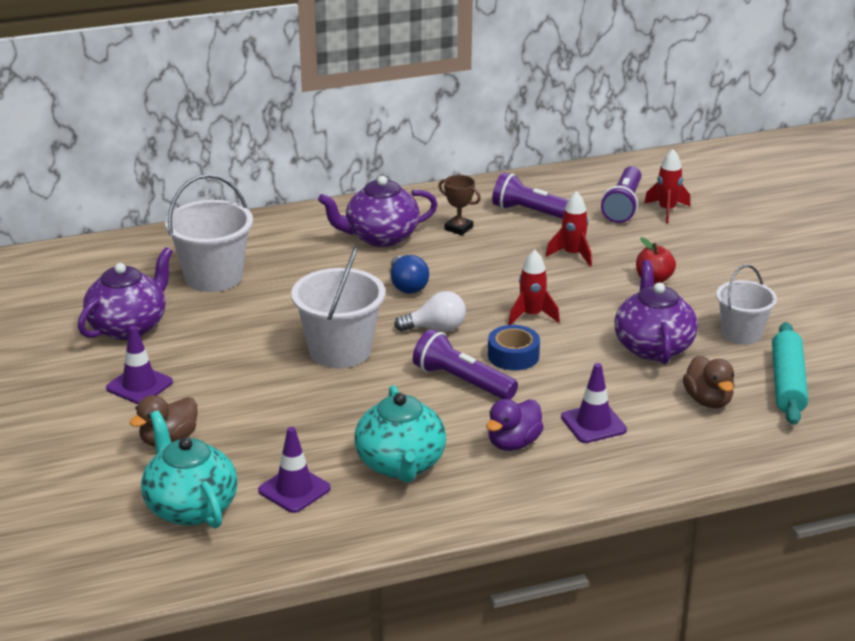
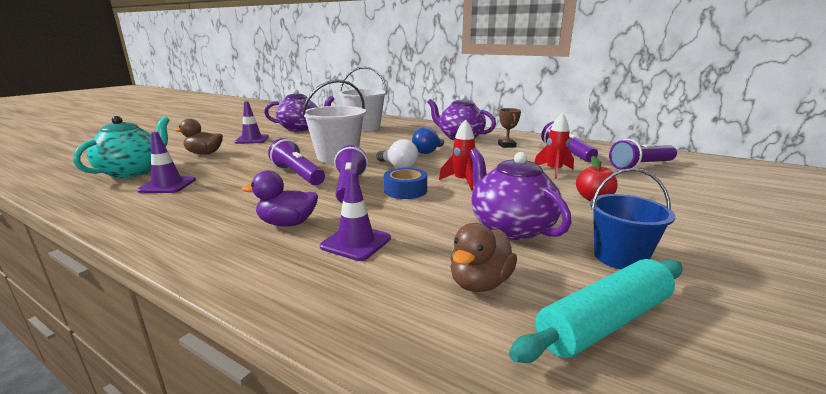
camera: 50 degrees right, 10 degrees down
turquoise teapot [354,385,446,483] -> none
purple teapot [614,260,698,364] -> purple teapot turned 75 degrees counterclockwise [470,148,571,240]
red rocket [644,149,690,223] -> none
white bucket [716,264,777,345] -> blue bucket [590,168,675,270]
none -> purple flashlight [268,138,325,185]

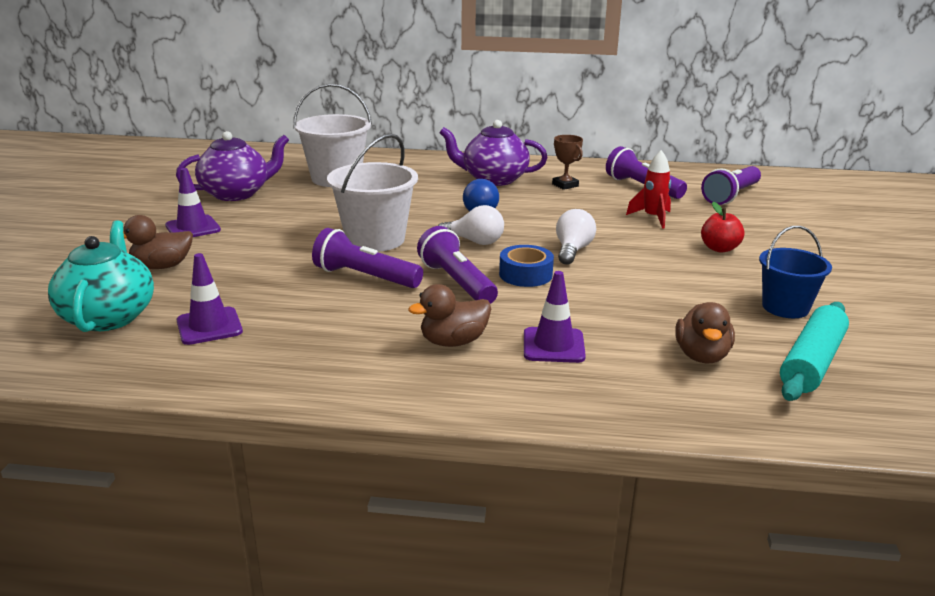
camera: 25 degrees left, 5 degrees up
purple duck [242,171,318,227] -> brown duck [408,284,491,347]
red rocket [439,119,476,190] -> white light bulb [556,209,596,265]
purple teapot [470,148,571,240] -> none

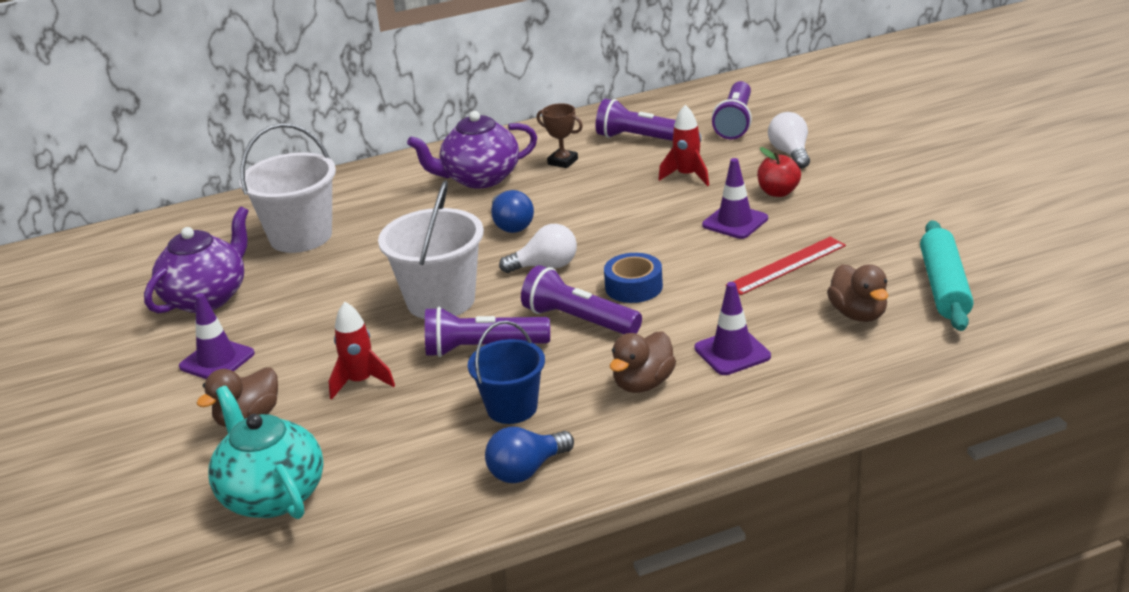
camera: 25 degrees left, 5 degrees up
purple traffic cone [177,253,243,345] -> purple traffic cone moved to [702,158,768,239]
white light bulb [556,209,596,265] -> white light bulb moved to [768,112,810,169]
blue bucket [759,226,832,318] -> blue bucket moved to [468,321,545,424]
none -> red rocket [329,302,395,400]
none -> blue light bulb [485,427,574,483]
none -> red ruler [726,237,846,295]

